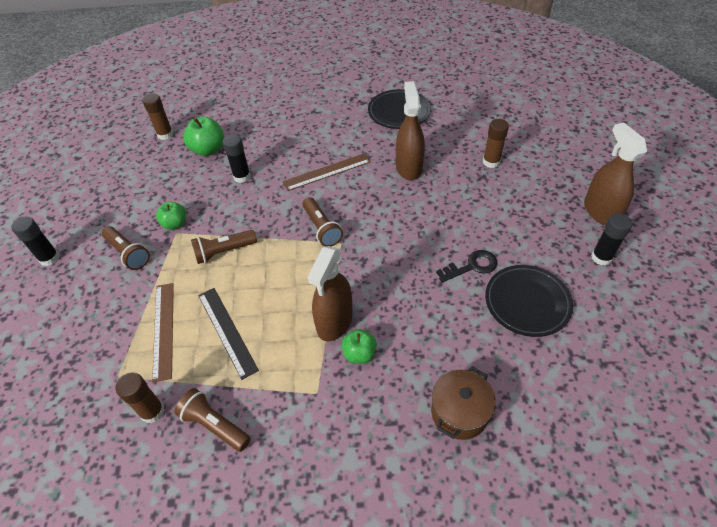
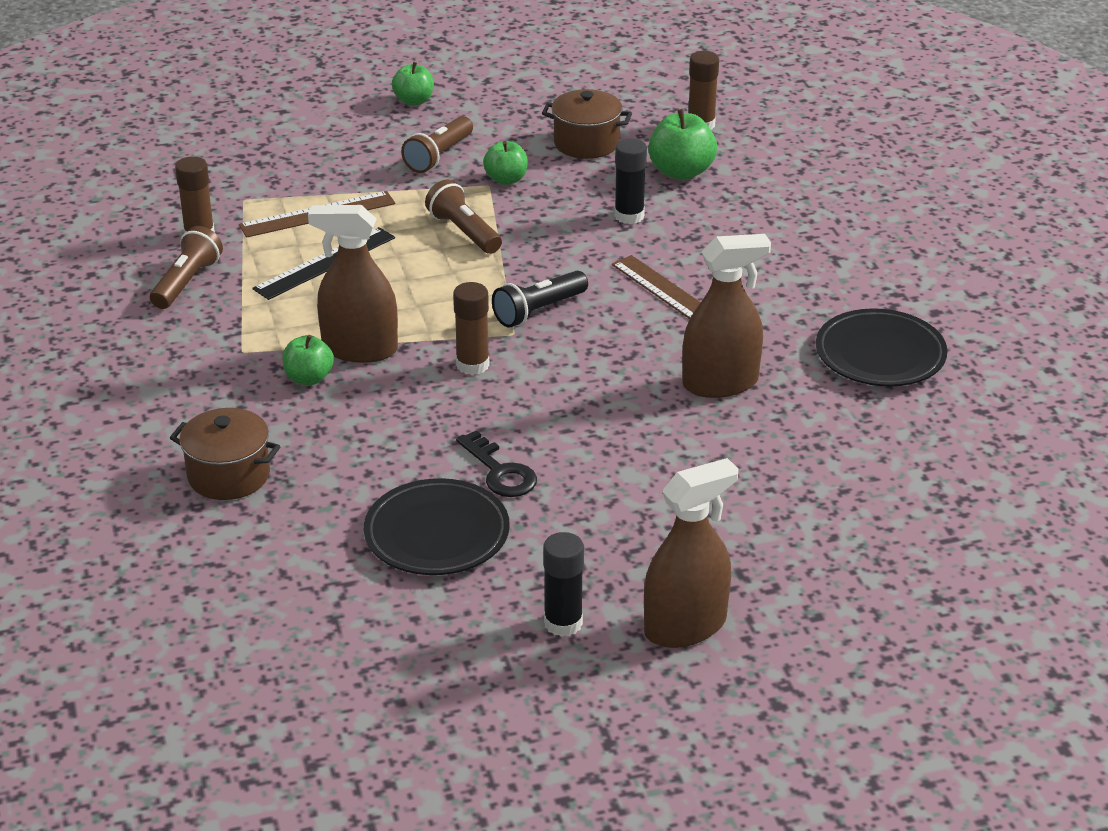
camera: 75 degrees right, 15 degrees down
black glue stick [11,216,59,266] -> green apple [392,62,434,106]
brown flashlight [302,197,343,247] -> black flashlight [492,271,588,328]
brown glue stick [483,119,509,168] -> brown glue stick moved to [453,282,489,375]
none -> brown pot [542,89,632,159]

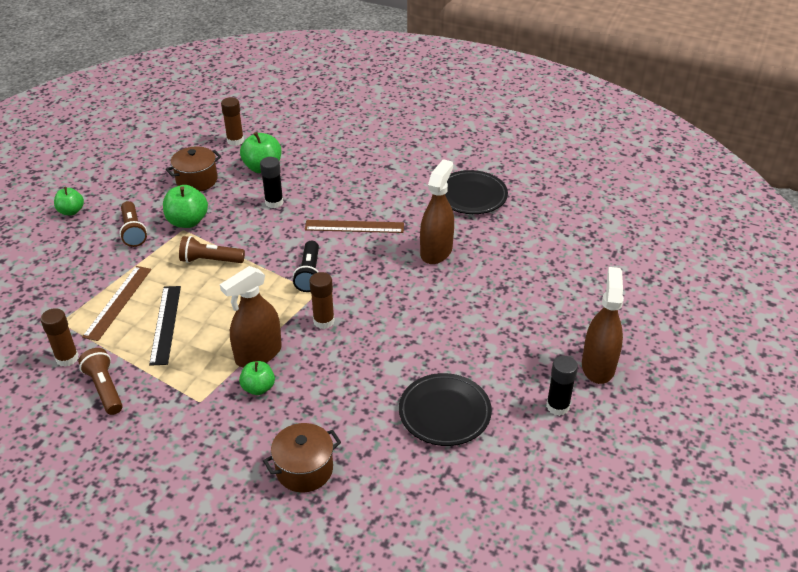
camera: 50 degrees left, 5 degrees up
black key [456,430,537,497] -> none
green apple [483,141,528,185] -> green apple [163,185,208,228], size x1.53

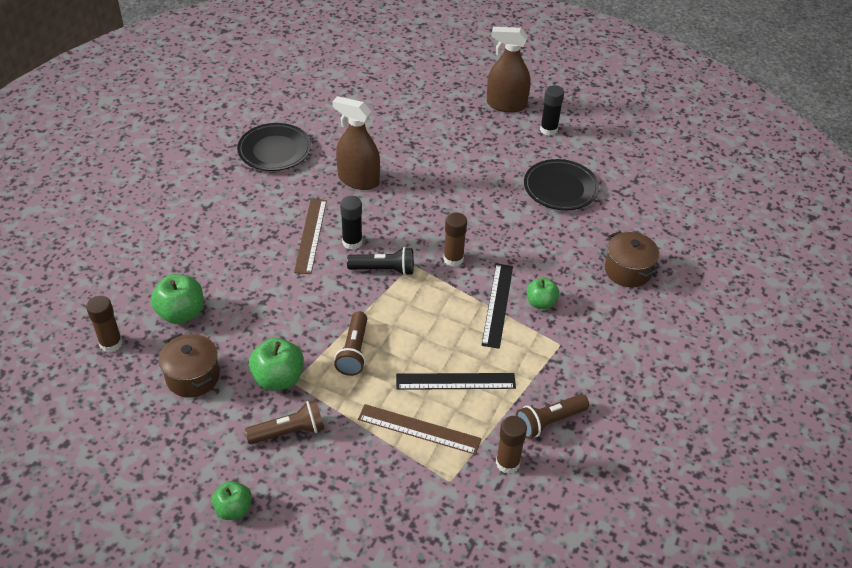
camera: 90 degrees left, 5 degrees up
brown spray bottle [220,266,282,368] -> black ruler [481,264,513,349]
black glue stick [260,157,284,208] -> black glue stick moved to [340,196,363,250]

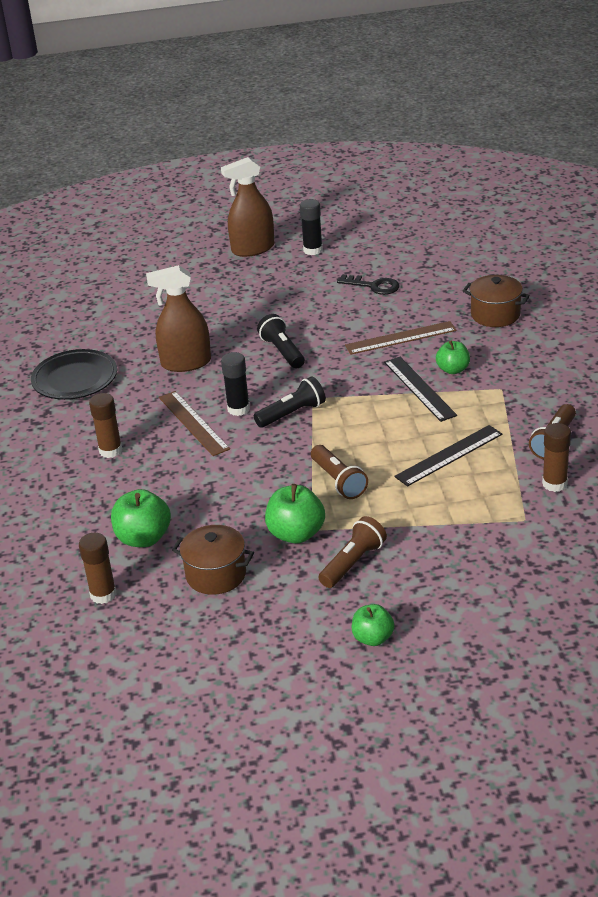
camera: 30 degrees left, 10 degrees down
brown ruler [358,404,482,455] -> brown ruler moved to [345,321,457,355]
brown glue stick [443,212,467,267] -> brown glue stick moved to [89,393,122,458]
black plate [524,159,599,210] -> black key [337,274,400,295]
none -> black flashlight [257,314,305,369]

